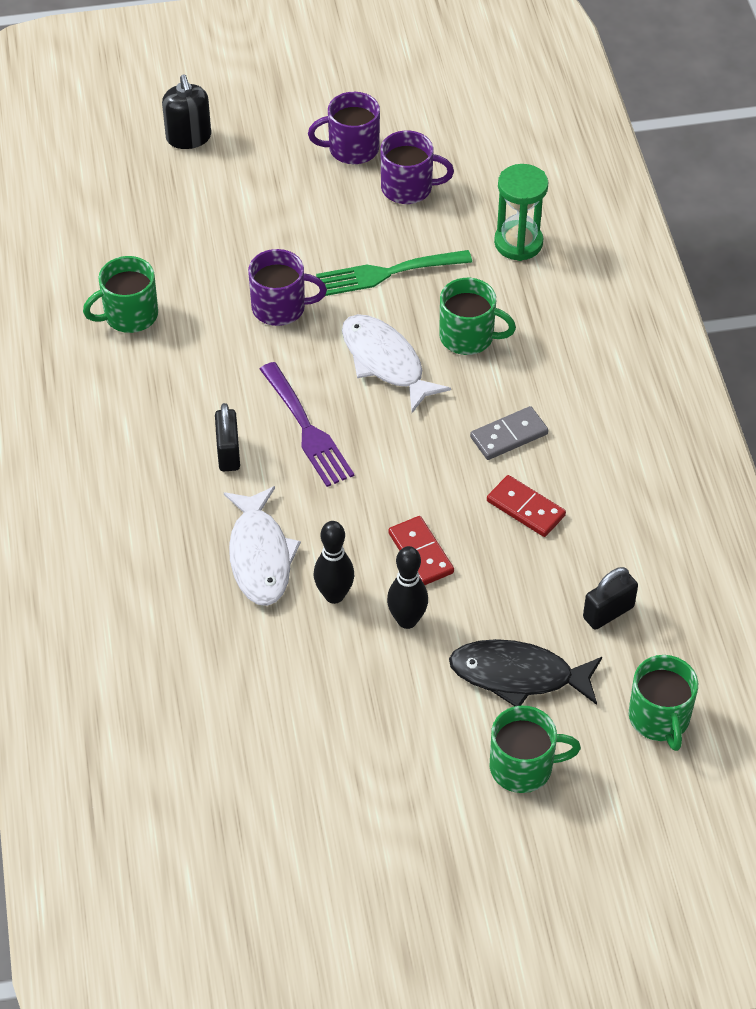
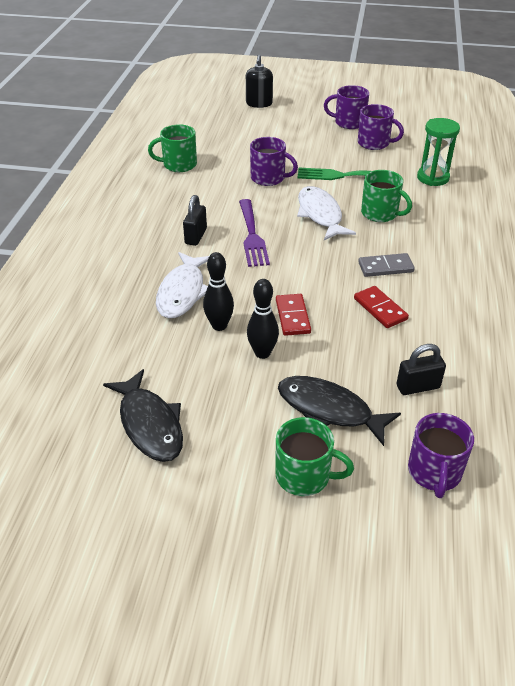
camera: 20 degrees right, 10 degrees down
green mug [629,655,698,751] -> purple mug [408,413,474,498]
none -> black fish [103,369,183,462]

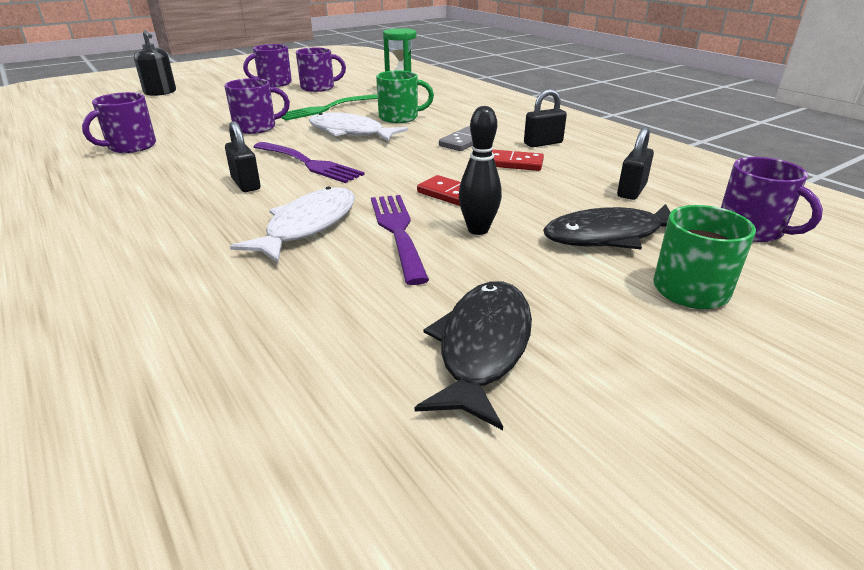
camera: 45 degrees left, 10 degrees down
black fish [103,369,183,462] -> black fish turned 90 degrees counterclockwise [415,281,532,430]
green mug [148,124,197,172] -> purple mug [82,92,156,153]
white fish [156,252,209,318] -> white fish turned 120 degrees counterclockwise [230,187,355,263]
black bowling pin [203,252,234,331] -> purple fork [371,195,429,285]
none -> black padlock [524,89,567,147]

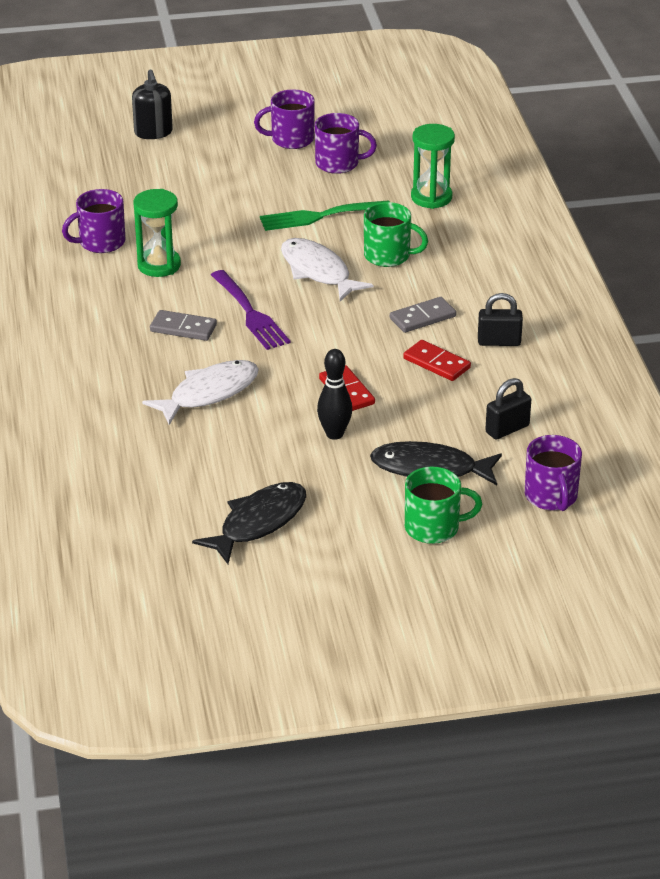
camera: 25 degrees right, 5 degrees up
purple mug [224,78,290,134] -> none
black padlock [225,121,260,192] -> grey domino [150,310,217,341]
purple fork [371,195,429,285] -> none
none -> green hourglass [133,189,181,277]

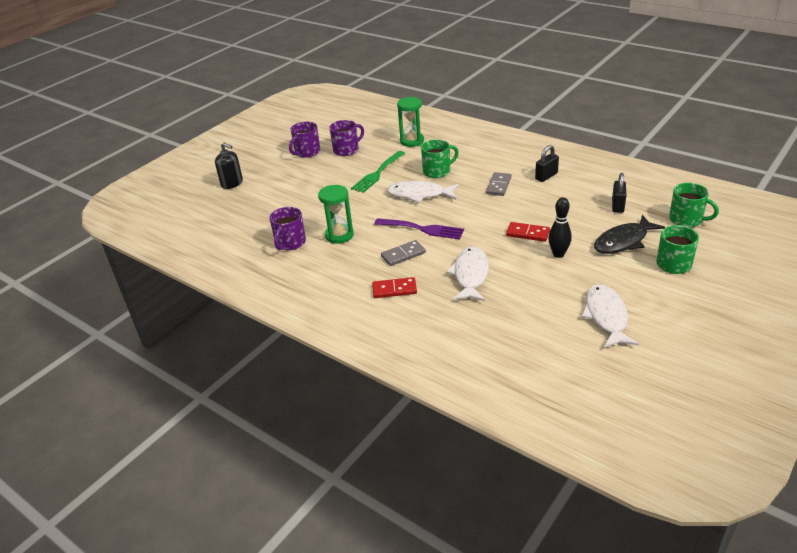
camera: 40 degrees left, 0 degrees up
black fish [192,482,306,564] -> white fish [581,284,639,348]
red domino [403,340,471,381] -> red domino moved to [372,277,417,298]
purple mug [524,435,582,511] -> green mug [669,183,719,227]

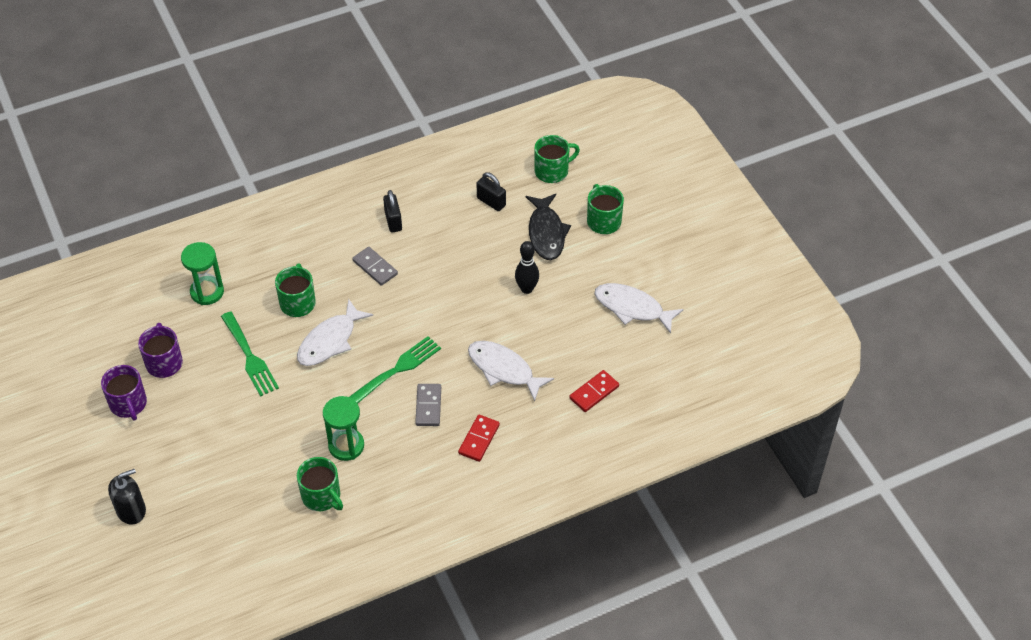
camera: 65 degrees left, 15 degrees up
purple mug [269,207,306,250] -> green mug [297,457,343,511]
purple fork [374,218,464,239] -> green fork [349,336,441,404]
red domino [506,222,550,242] -> red domino moved to [569,370,619,412]

